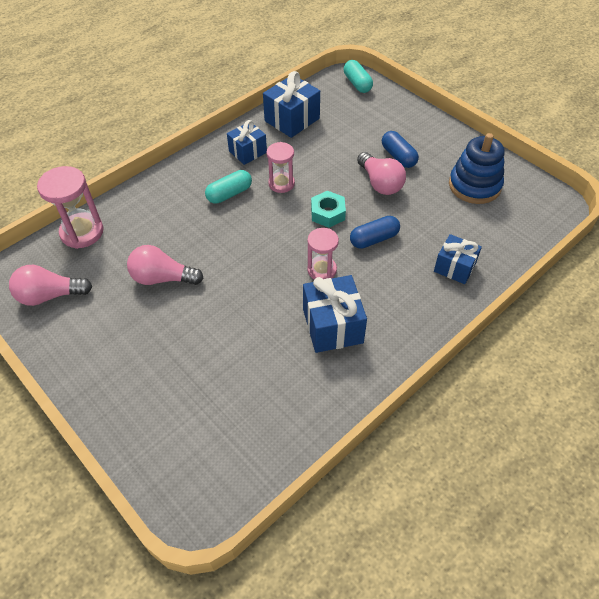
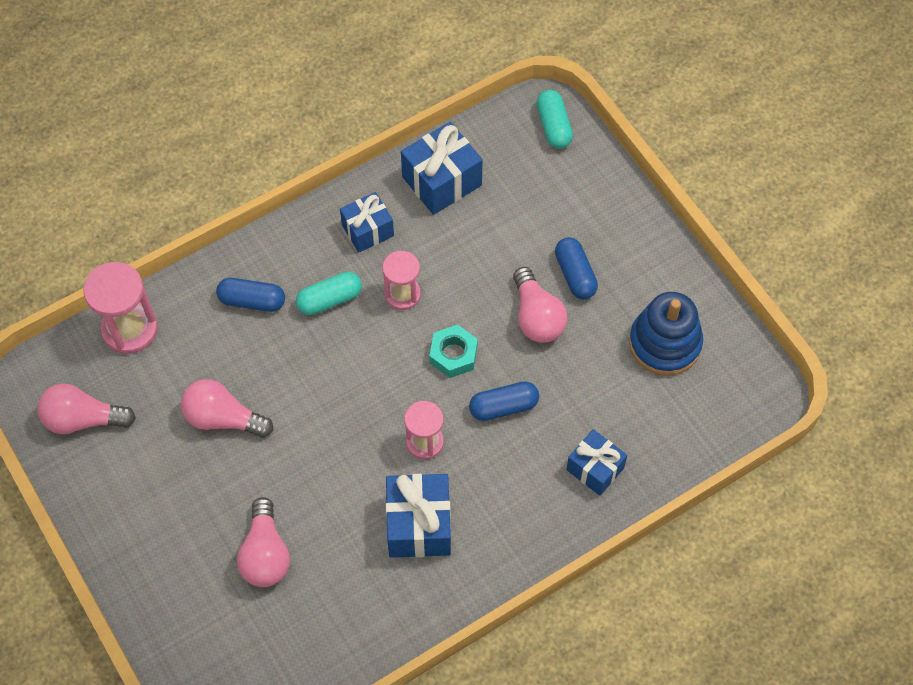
camera: 10 degrees right, 10 degrees up
none -> blue capsule [216,278,285,312]
none -> pink light bulb [237,497,290,587]

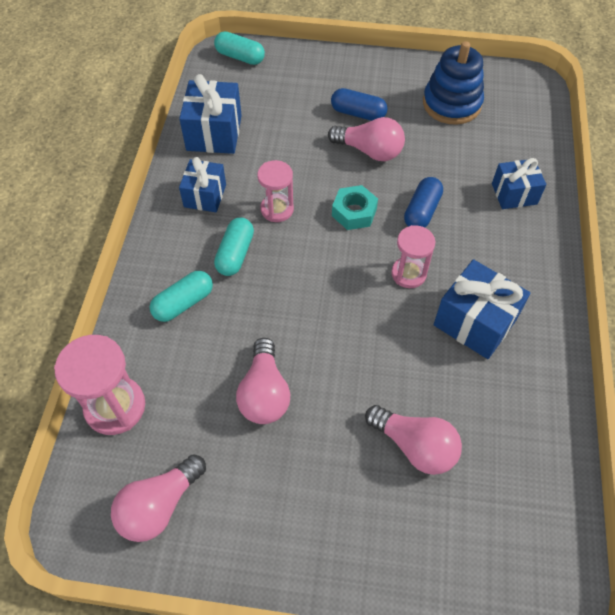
camera: 50 degrees left, 5 degrees down
pink light bulb [181,379,273,438] -> pink light bulb turned 60 degrees counterclockwise [236,338,290,424]
blue capsule [216,278,285,312] -> turquoise capsule [150,271,213,322]

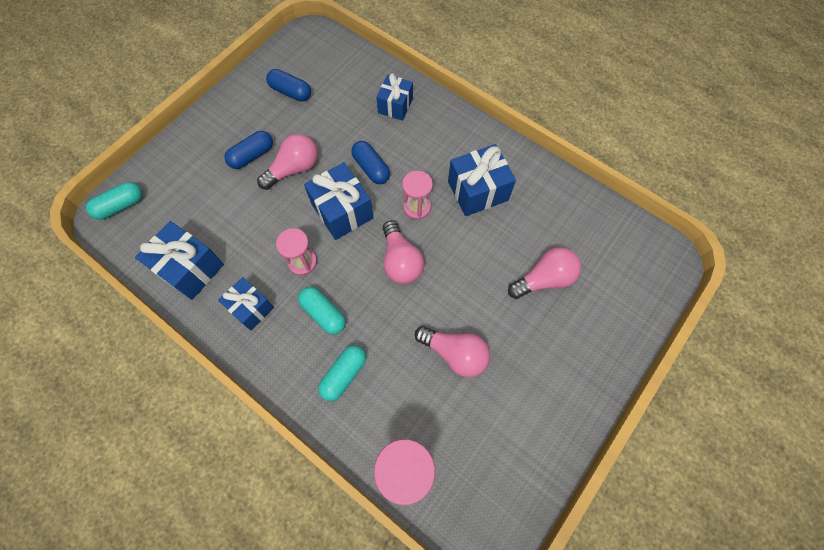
camera: 60 degrees left, 10 degrees up
pink light bulb [111,454,206,542] -> pink light bulb moved to [383,220,424,284]
turquoise capsule [150,271,213,322] -> turquoise capsule turned 45 degrees clockwise [318,345,366,401]
turquoise nut [332,185,378,230] -> blue gift [304,162,373,240]
blue stacking toy [423,41,484,125] -> blue capsule [266,69,311,102]

